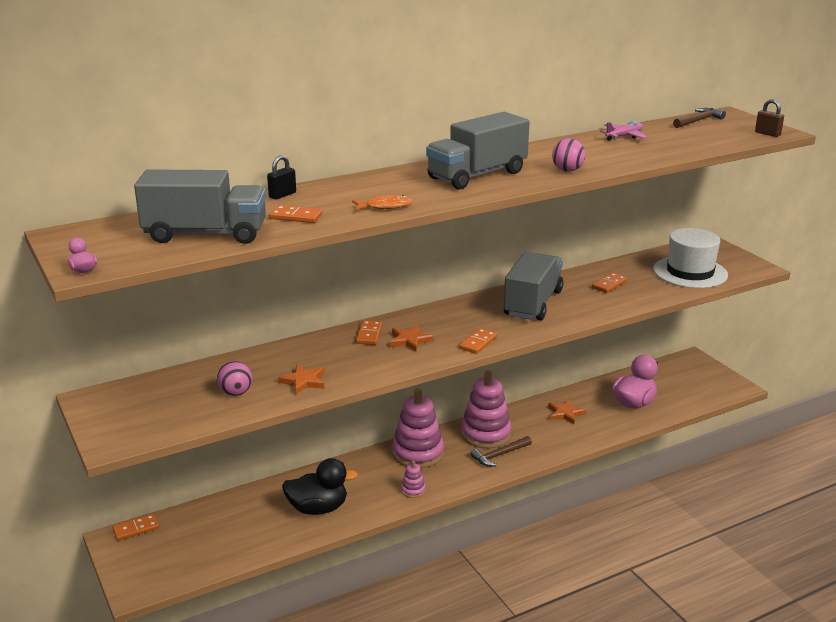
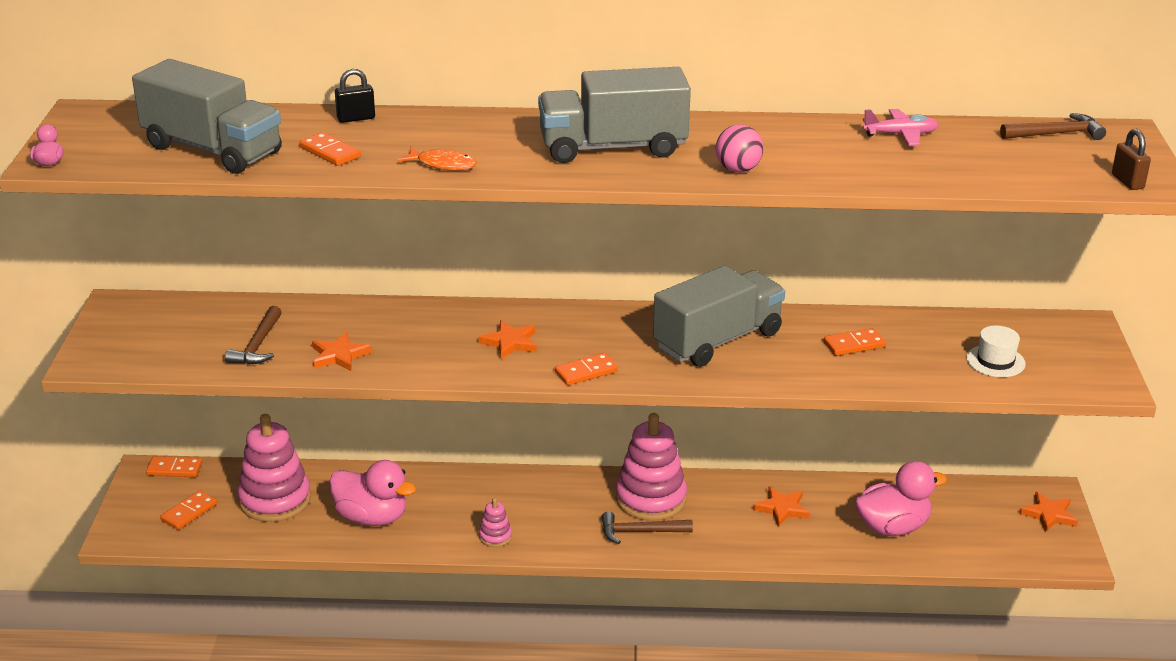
camera: 30 degrees right, 5 degrees up
pink ball [217,361,252,396] -> brown hammer [225,306,282,365]
black duck [282,458,358,515] -> pink duck [329,460,416,526]
orange domino [356,320,382,345] -> orange domino moved to [160,490,217,530]
pink stacking toy [392,388,444,468] -> pink stacking toy moved to [238,414,311,522]
white hat [653,228,728,288] -> white hat [966,326,1026,377], size x0.51
none -> orange star [1020,492,1078,532]

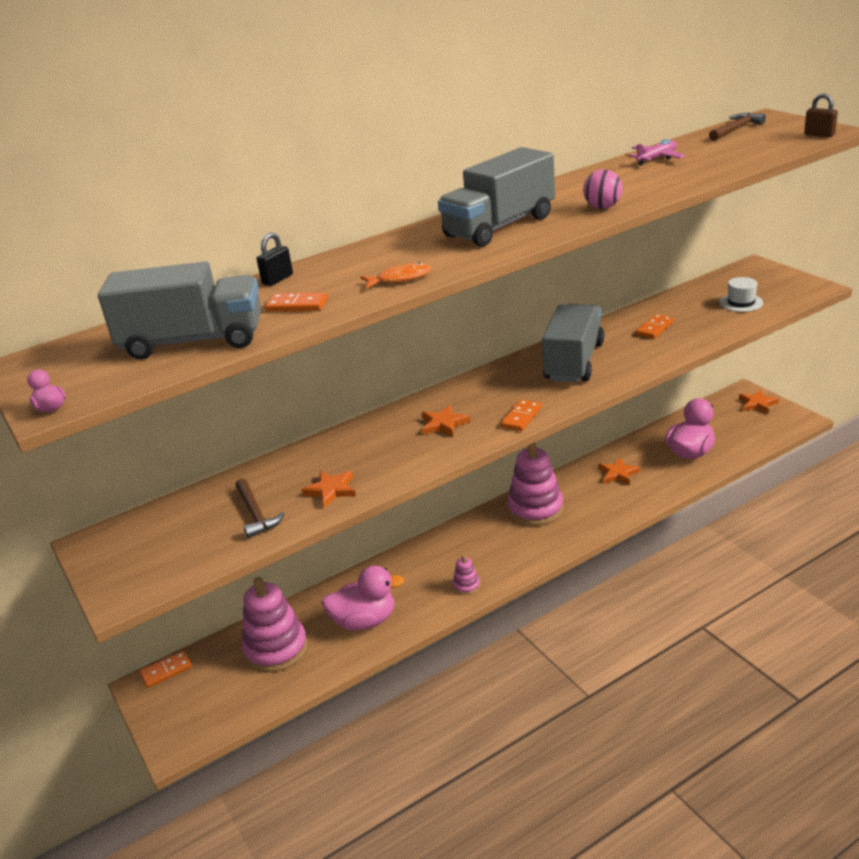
camera: 30 degrees left, 0 degrees up
orange domino [160,490,217,530] -> none
brown hammer [602,511,693,544] -> none

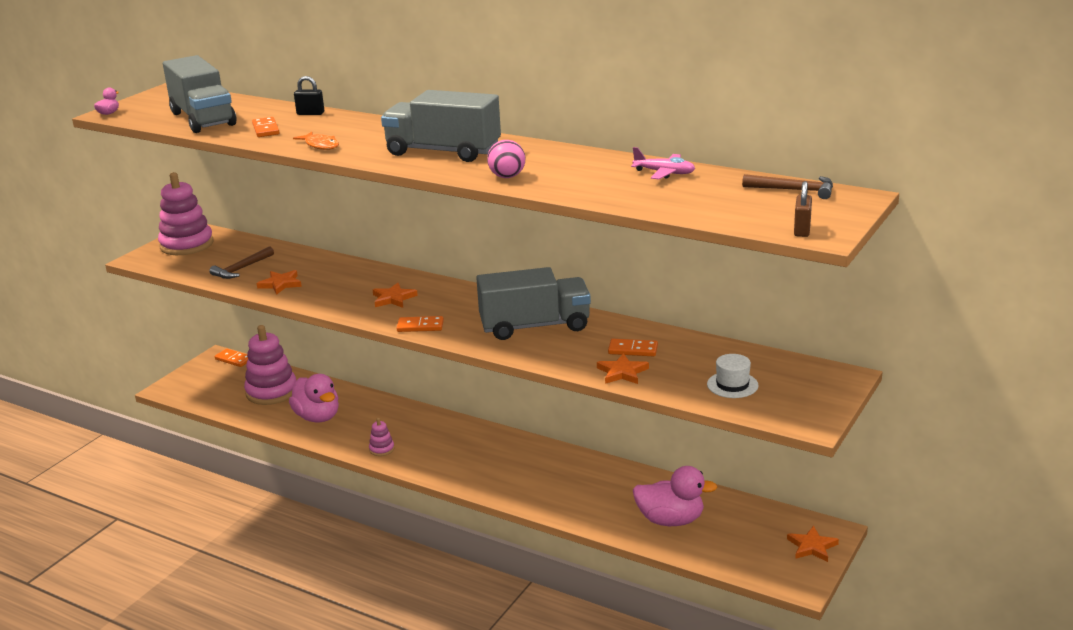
camera: 60 degrees right, 5 degrees down
pink stacking toy [507,442,563,526] -> pink stacking toy moved to [158,172,213,255]
orange star [598,457,640,485] -> orange star moved to [597,353,649,384]

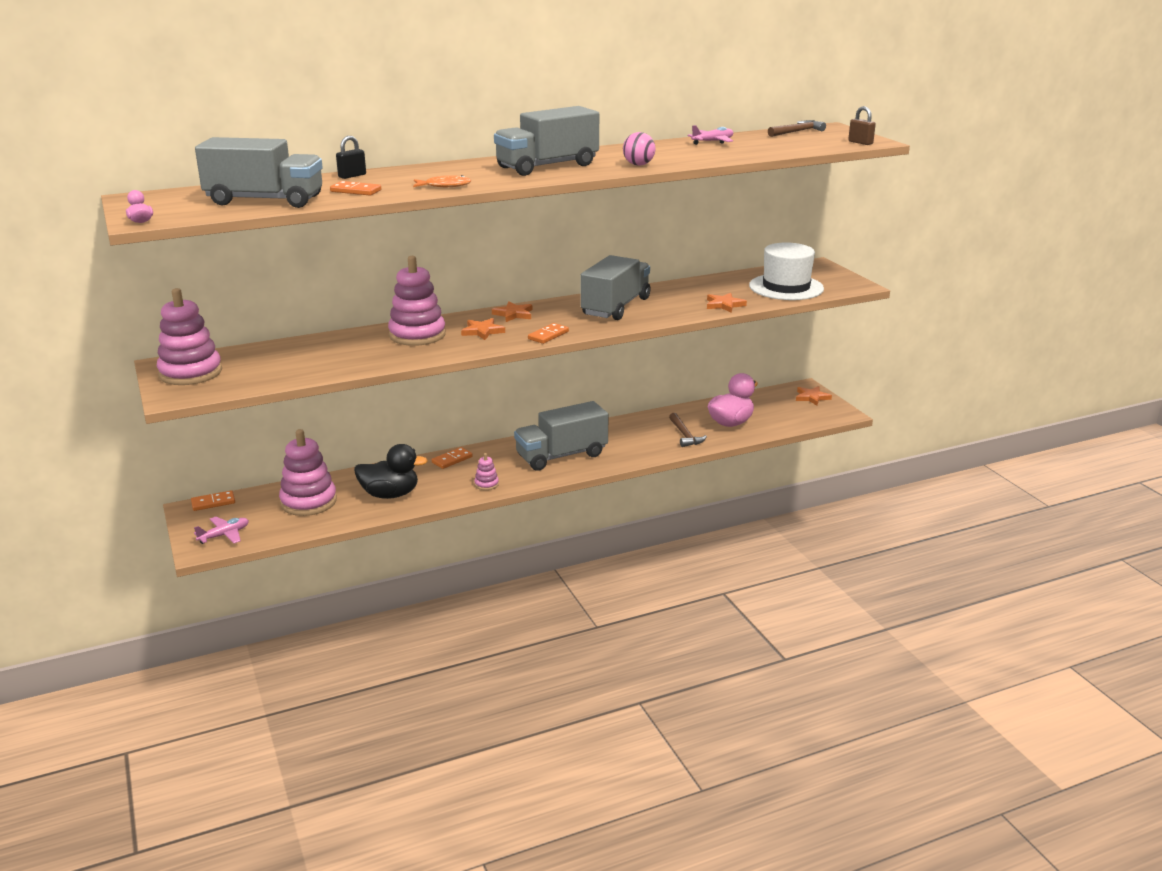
camera: 55 degrees left, 0 degrees up
brown hammer [209,246,274,279] -> brown hammer moved to [669,413,707,447]
orange star [256,270,302,295] -> orange star moved to [492,302,532,322]
pink duck [289,374,339,423] -> black duck [354,444,428,499]
orange domino [608,339,658,356] -> orange domino moved to [432,447,472,469]
white hat [707,354,759,398] -> white hat [749,242,824,300], size x1.96
none -> pink plane [194,517,249,544]
none -> pink stacking toy [388,256,446,346]
none -> grey truck [514,401,608,471]

